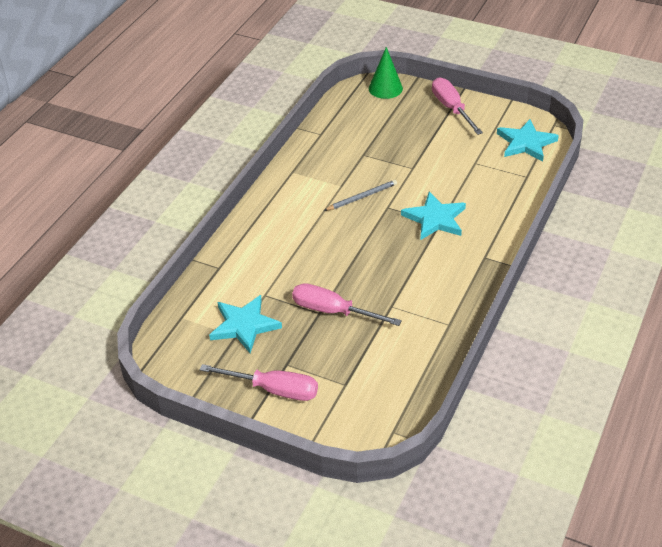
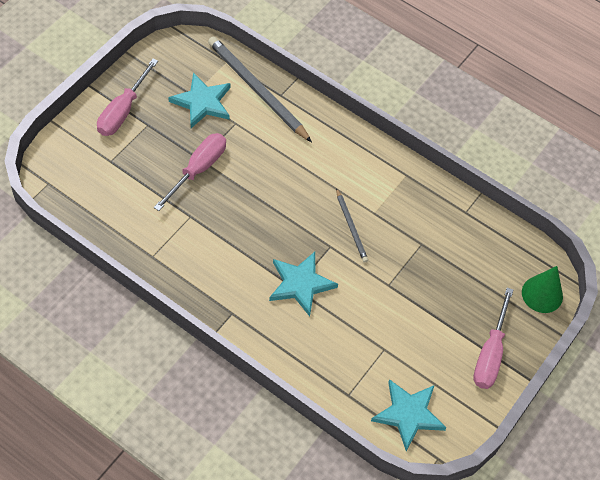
camera: 95 degrees right, 15 degrees up
pink screwdriver [432,77,483,135] -> pink screwdriver turned 120 degrees clockwise [473,288,513,389]
none -> grey pencil [208,37,312,142]

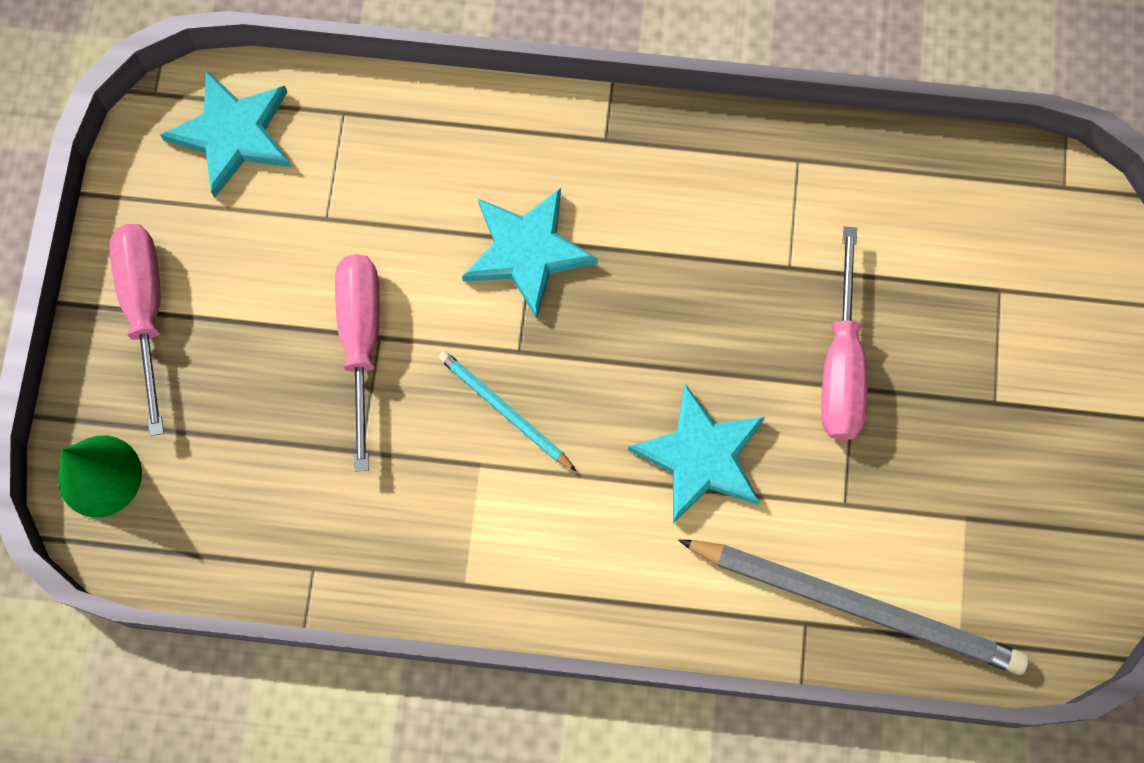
camera: 155 degrees right, 15 degrees up
pink screwdriver [97,59,158,136] -> pink screwdriver moved to [335,254,380,471]
turquoise star [168,72,231,128] -> turquoise star moved to [628,384,765,523]
grey pencil [336,188,368,263] -> turquoise pencil [438,351,576,471]

